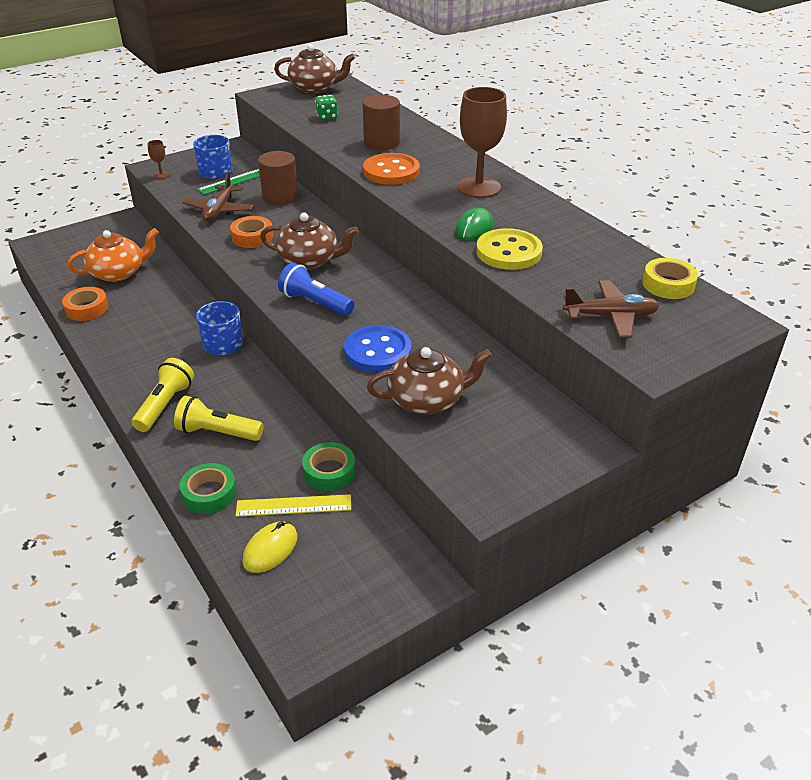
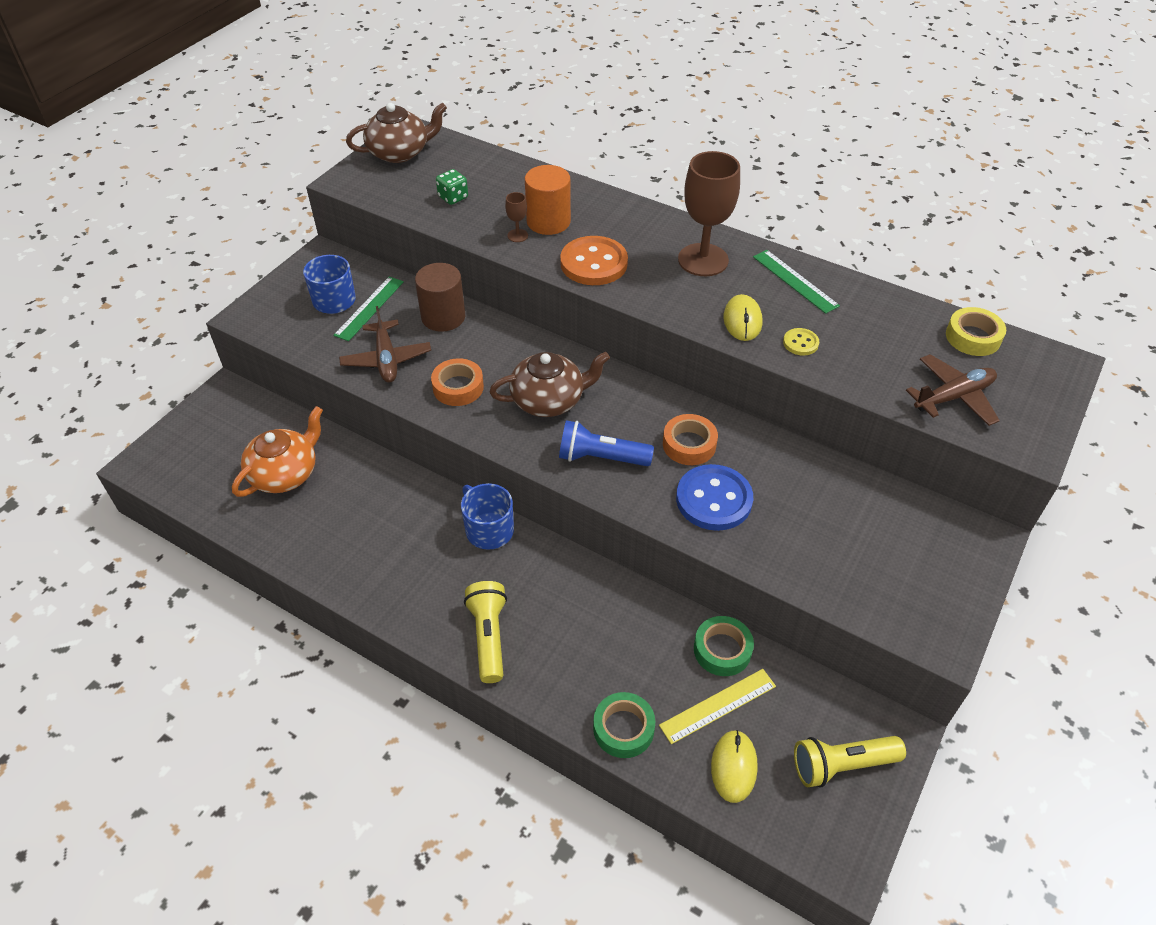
camera: 25 degrees left, 10 degrees up
orange tape [62,287,108,321] -> orange tape moved to [663,414,718,465]
brown goblet [147,140,170,179] -> brown goblet moved to [505,192,528,242]
yellow flashlight [174,395,263,441] -> yellow flashlight moved to [794,736,906,788]
brown cylinder [362,95,400,150] -> orange cylinder [525,165,571,235]
brown teapot [367,347,492,415] -> none
green mouse [455,208,493,241] -> yellow mouse [723,294,762,341]
yellow button [476,228,543,270] -> yellow button [783,328,819,356], size x0.48
none -> green ruler [753,250,840,314]

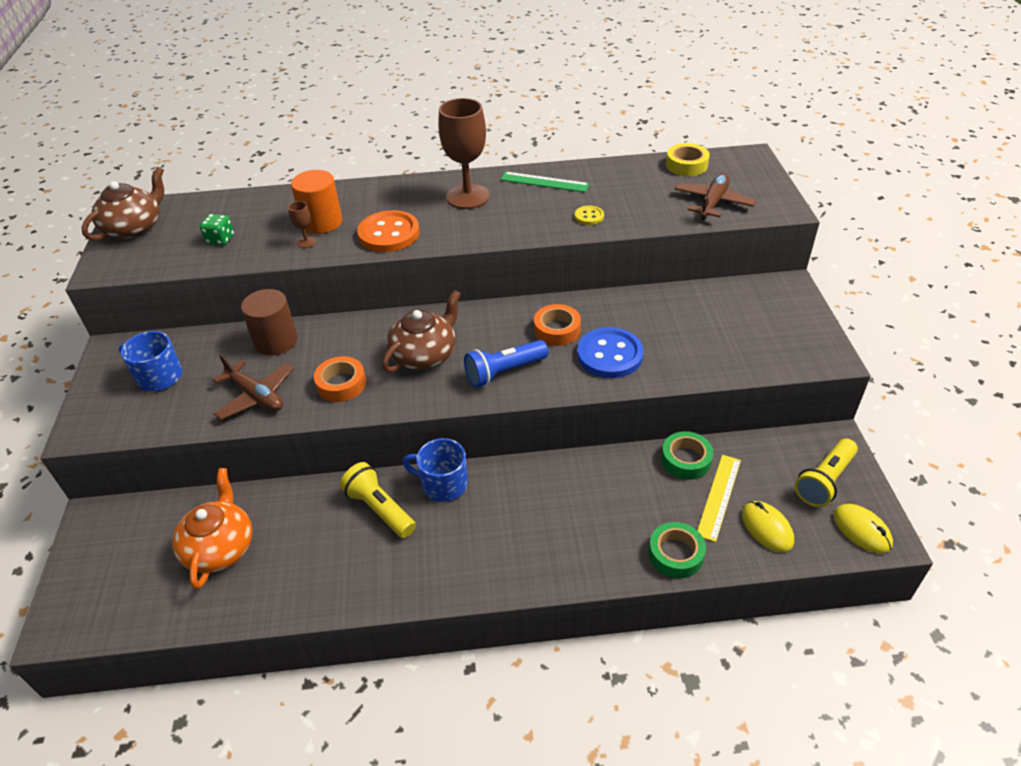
camera: 35 degrees left, 5 degrees down
green ruler [333,277,404,341] -> none
yellow flashlight [464,581,507,683] -> yellow flashlight moved to [340,462,416,538]
yellow mouse [723,294,762,341] -> yellow mouse moved to [833,504,893,553]

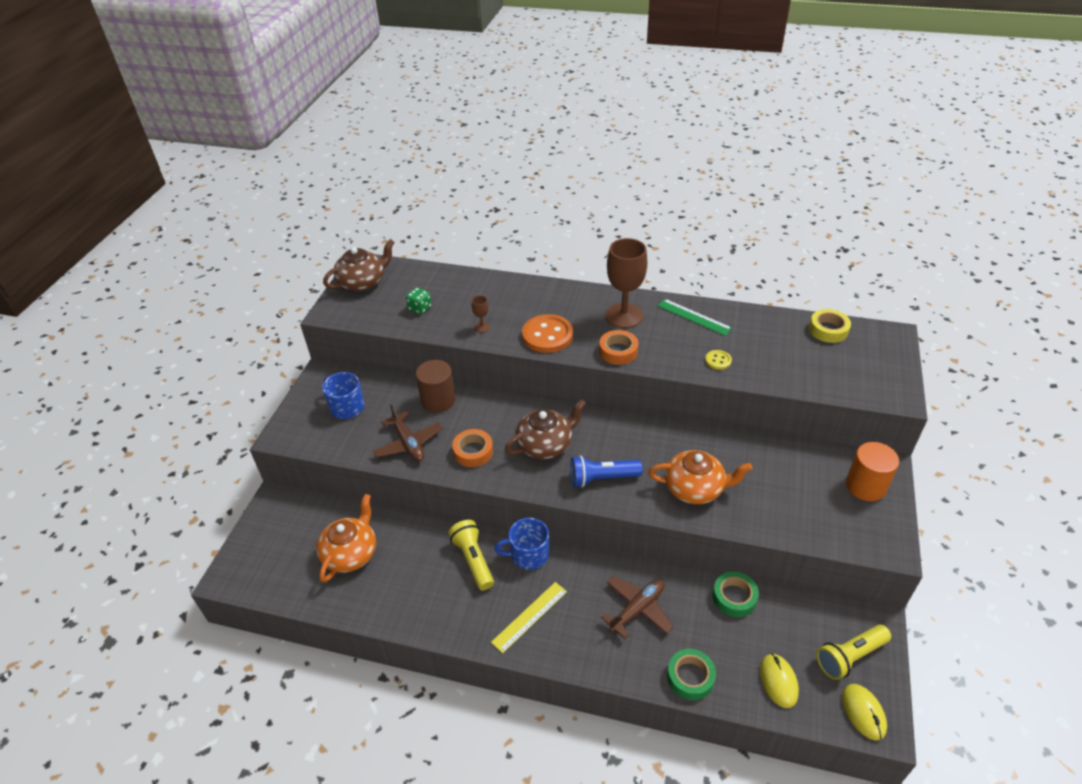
camera: 20 degrees right, 0 degrees up
orange cylinder [291,170,342,234] -> orange cylinder moved to [846,442,899,501]
blue mug [403,438,468,502] -> blue mug turned 45 degrees counterclockwise [494,518,549,570]
orange tape [534,304,581,346] -> orange tape moved to [599,330,638,365]
blue button [577,327,643,378] -> orange teapot [648,450,752,504]
brown plane [674,173,756,220] -> brown plane moved to [601,576,673,639]
yellow ruler [697,455,741,542] -> yellow ruler moved to [491,582,567,653]

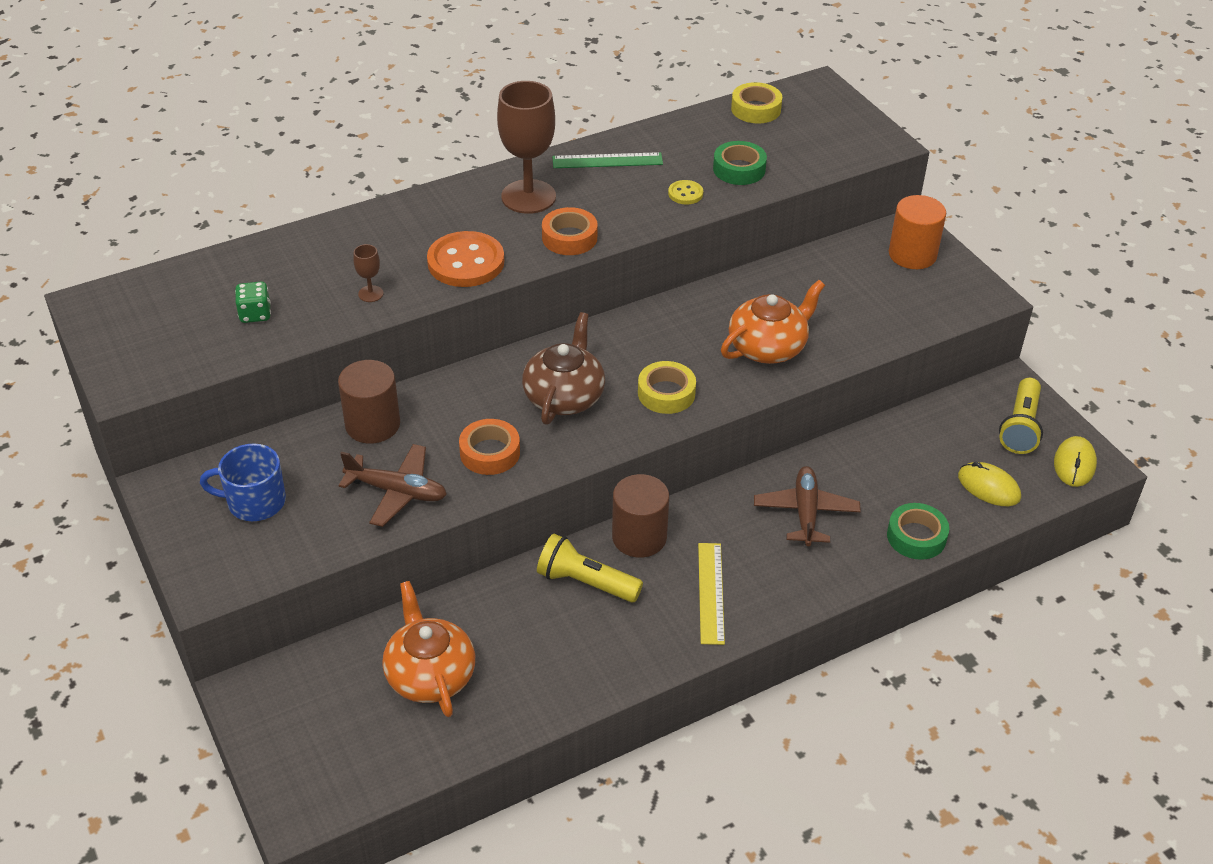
camera: 45 degrees left, 0 degrees up
brown teapot [323,239,395,291] -> none
blue mug [494,518,549,570] -> brown cylinder [612,474,669,558]
blue flashlight [570,455,643,487] -> yellow tape [638,361,696,414]
green tape [713,571,759,617] -> green tape moved to [713,141,767,185]
yellow mouse [842,684,887,741] -> yellow mouse turned 75 degrees clockwise [1054,436,1097,487]

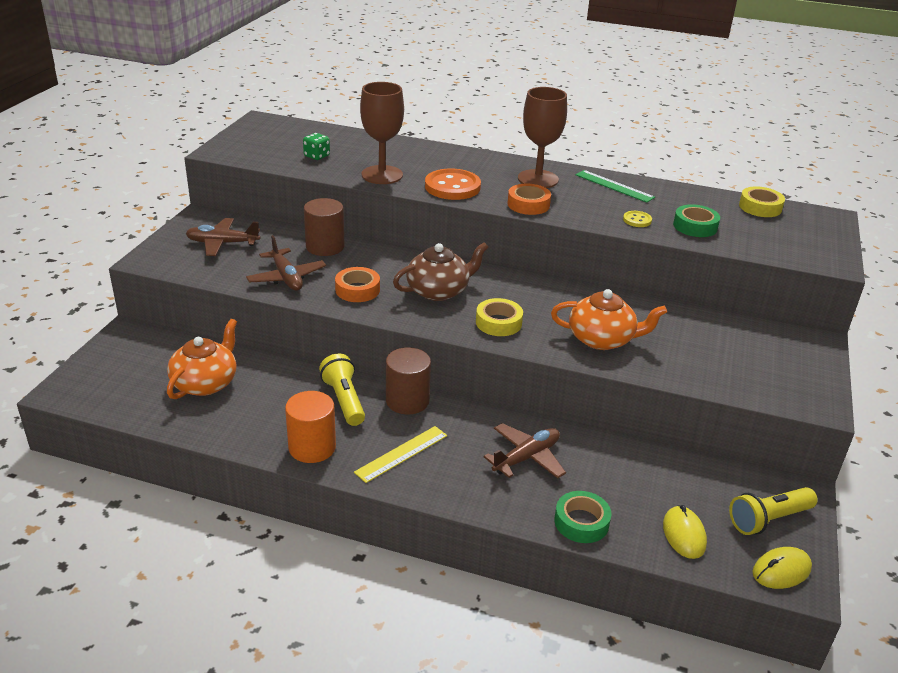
camera: 45 degrees right, 10 degrees down
blue mug [200,443,286,521] -> brown plane [185,218,260,256]
brown goblet [353,244,383,302] -> brown goblet [360,82,404,184], size x2.36
orange cylinder [889,195,946,269] -> orange cylinder moved to [285,391,336,463]

